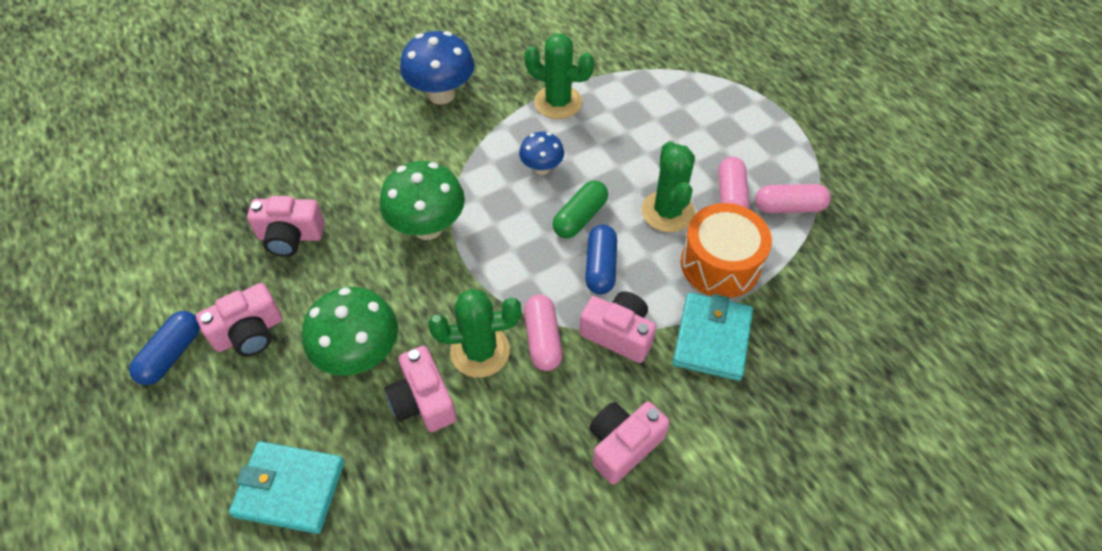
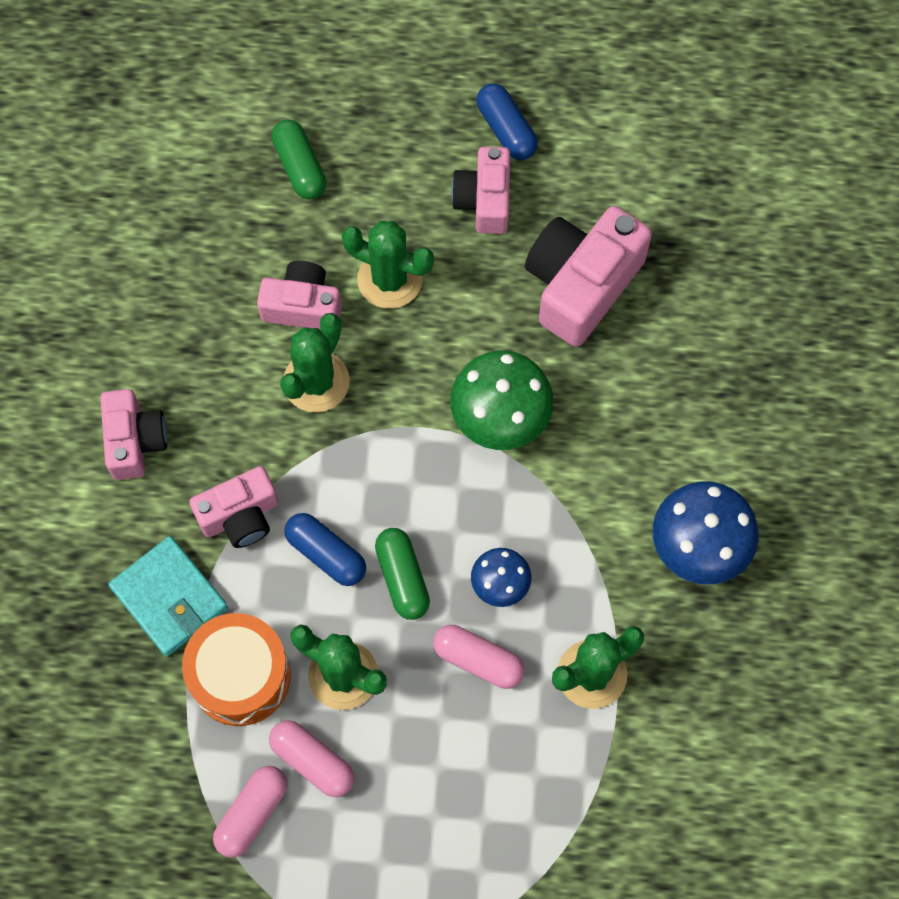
camera: 125 degrees right, 15 degrees up
turquoise wallet [229,441,345,534] -> green capsule [271,119,326,200]
pink camera [247,196,325,257] -> pink camera [525,206,652,347], size x1.60
green mushroom [302,287,398,376] -> green cactus [342,221,434,309]
pink capsule [524,294,563,371] -> pink capsule moved to [433,625,525,689]

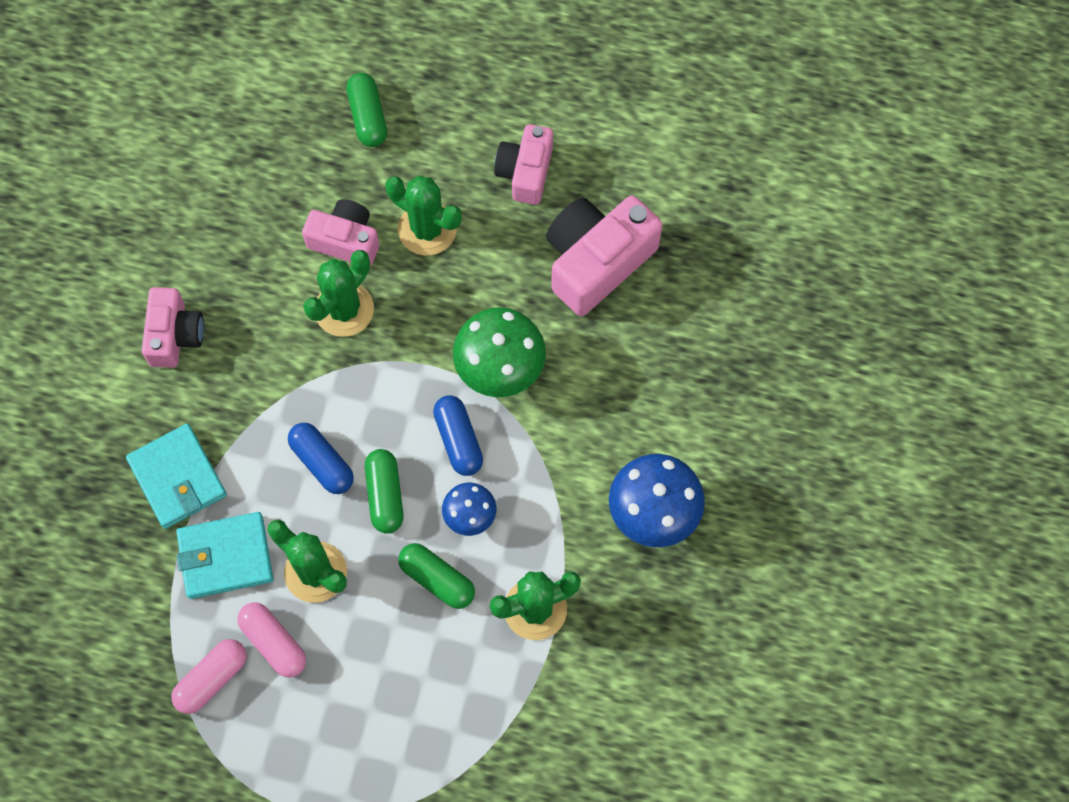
camera: 10 degrees right, 0 degrees up
orange drum [182,613,291,726] -> turquoise wallet [176,512,273,599]
pink camera [189,466,279,548] -> none
pink capsule [433,625,525,689] -> green capsule [398,543,475,609]
blue capsule [476,83,538,160] -> blue capsule moved to [433,396,483,476]

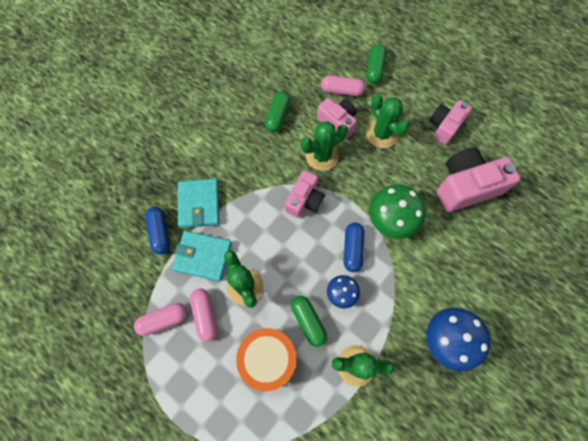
camera: 25 degrees right, 0 degrees up
pink camera [142,287,204,368] -> pink camera moved to [285,170,325,218]
blue capsule [288,423,354,494] -> blue capsule moved to [145,207,170,254]
green capsule [365,449,403,534] -> green capsule moved to [265,91,290,132]
none -> orange drum [236,328,296,391]
none -> pink capsule [321,75,365,96]

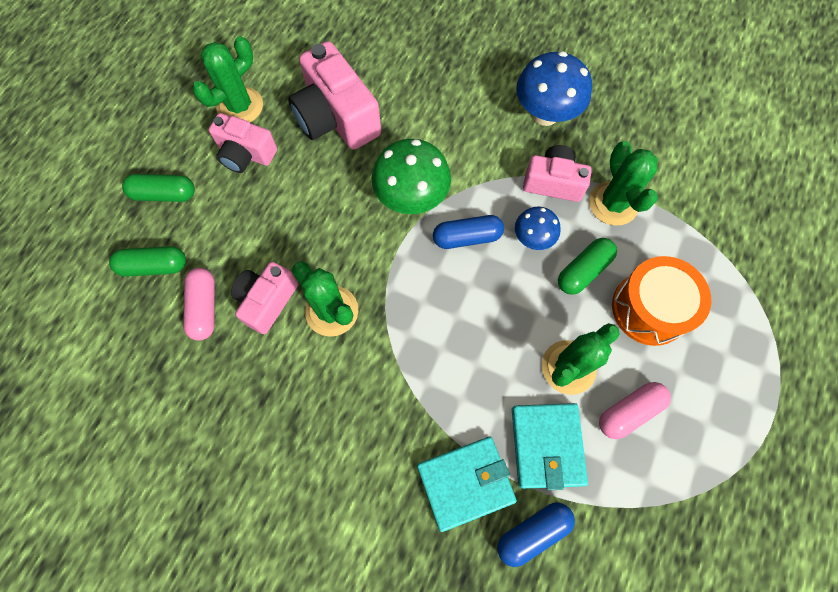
camera: 105 degrees left, 0 degrees up
pink capsule [134,303,187,336] -> none
green capsule [265,91,290,132] -> green capsule moved to [122,174,195,202]
pink camera [285,170,325,218] -> pink camera moved to [523,145,592,202]
green cactus [366,95,410,148] -> green cactus moved to [193,36,263,123]

